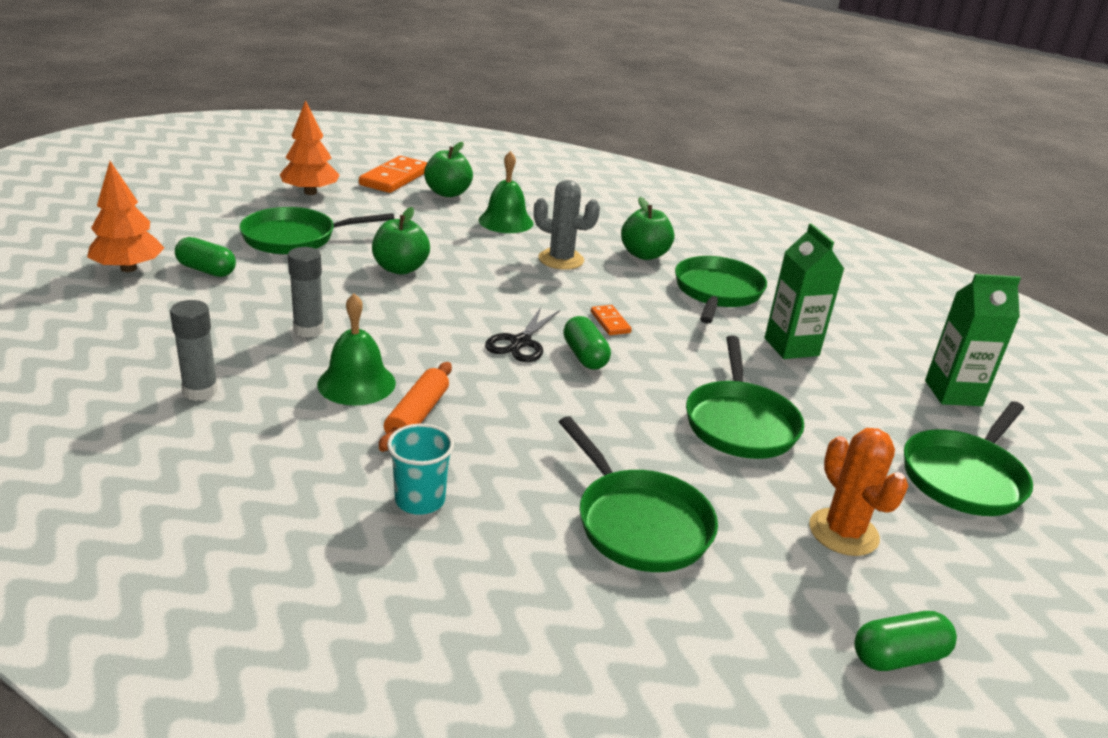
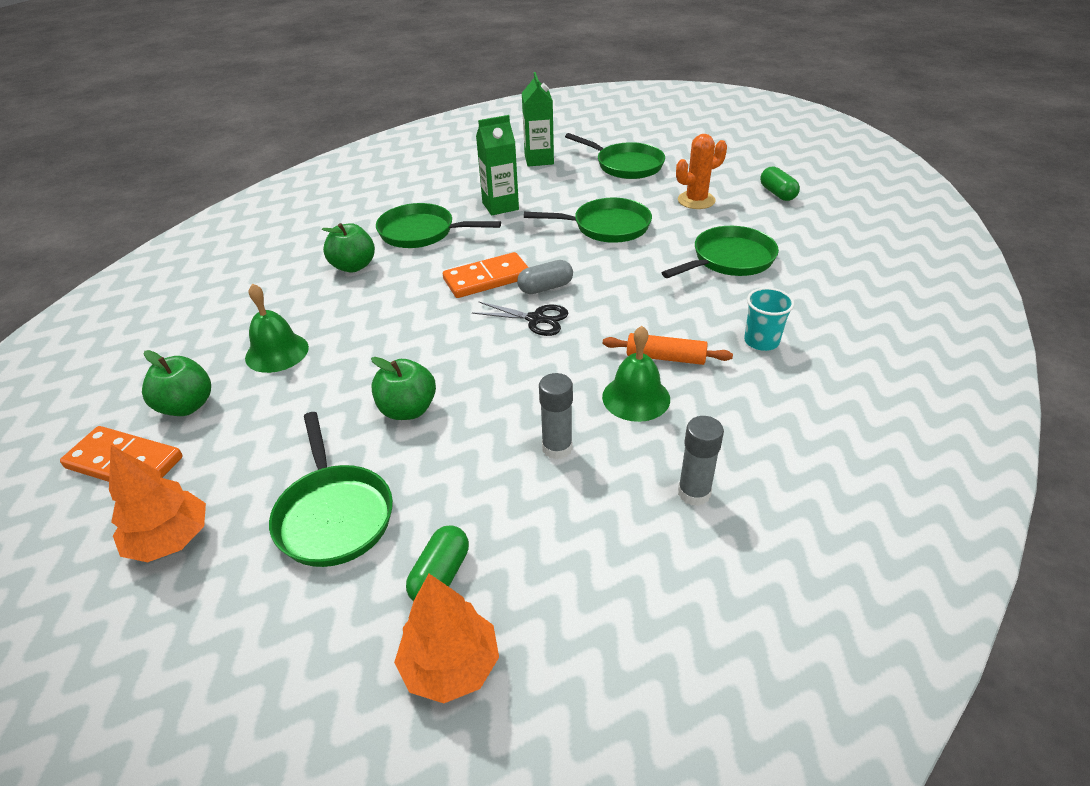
camera: 90 degrees left, 10 degrees up
grey cactus [534,180,600,270] -> none
green capsule [563,316,611,369] -> grey capsule [517,260,573,294]
orange domino [591,305,632,335] -> orange domino [443,252,529,298], size x1.96

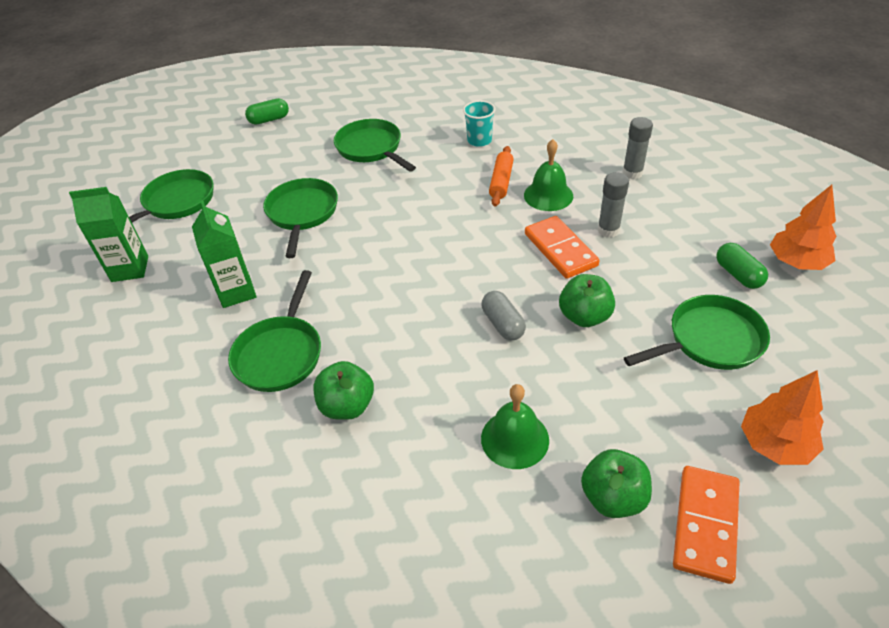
camera: 90 degrees left, 5 degrees up
green capsule [406,525,469,601] -> green capsule turned 45 degrees clockwise [716,243,768,289]
orange domino [443,252,529,298] -> orange domino moved to [525,216,600,279]
black scissors [472,301,569,336] -> none
grey capsule [517,260,573,294] -> grey capsule moved to [482,291,526,340]
orange cactus [676,134,727,209] -> none

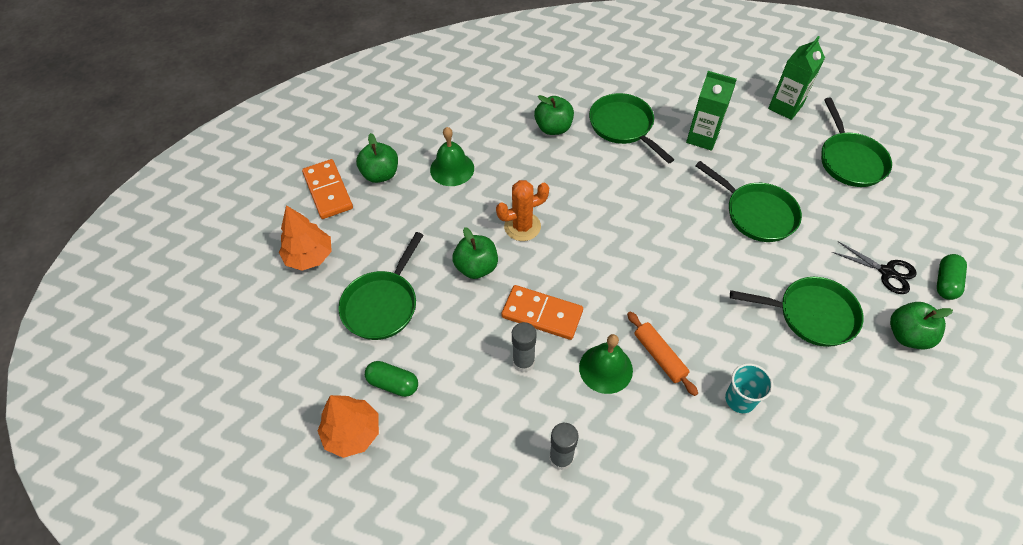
camera: 135 degrees right, 10 degrees up
grey capsule [482,291,526,340] -> orange cactus [496,180,549,241]
none -> black scissors [832,241,917,294]
none -> green apple [890,302,953,350]

